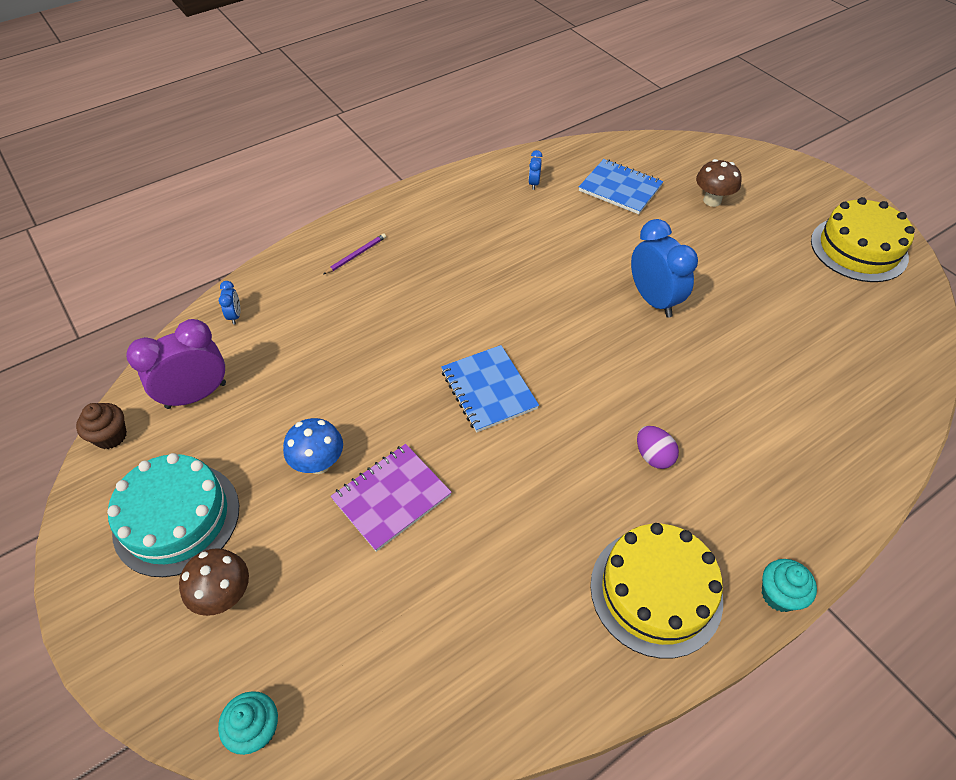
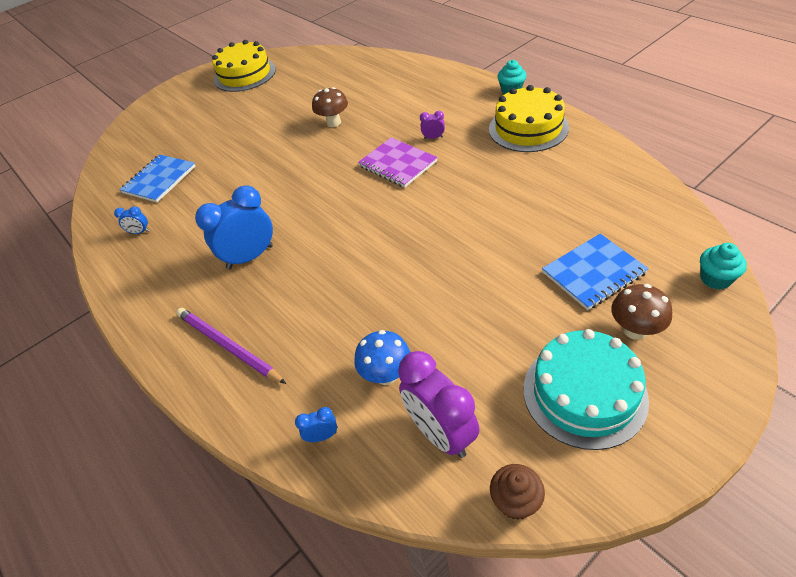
camera: 90 degrees left, 5 degrees down
blue mushroom [283,418,343,474] -> blue mushroom moved to [354,330,410,385]
purple pencil [324,233,386,274] -> purple pencil [176,308,286,384], size x1.83
purple notebook [331,444,452,552] -> purple notebook moved to [358,137,438,188]
blue notebook [441,345,539,432] -> blue notebook moved to [542,234,649,310]
blue clock [631,219,698,318] -> blue clock moved to [195,185,273,269]
purple egg [637,426,679,469] -> purple clock [420,111,445,139]
brown mushroom [696,159,742,207] -> brown mushroom moved to [312,87,348,127]

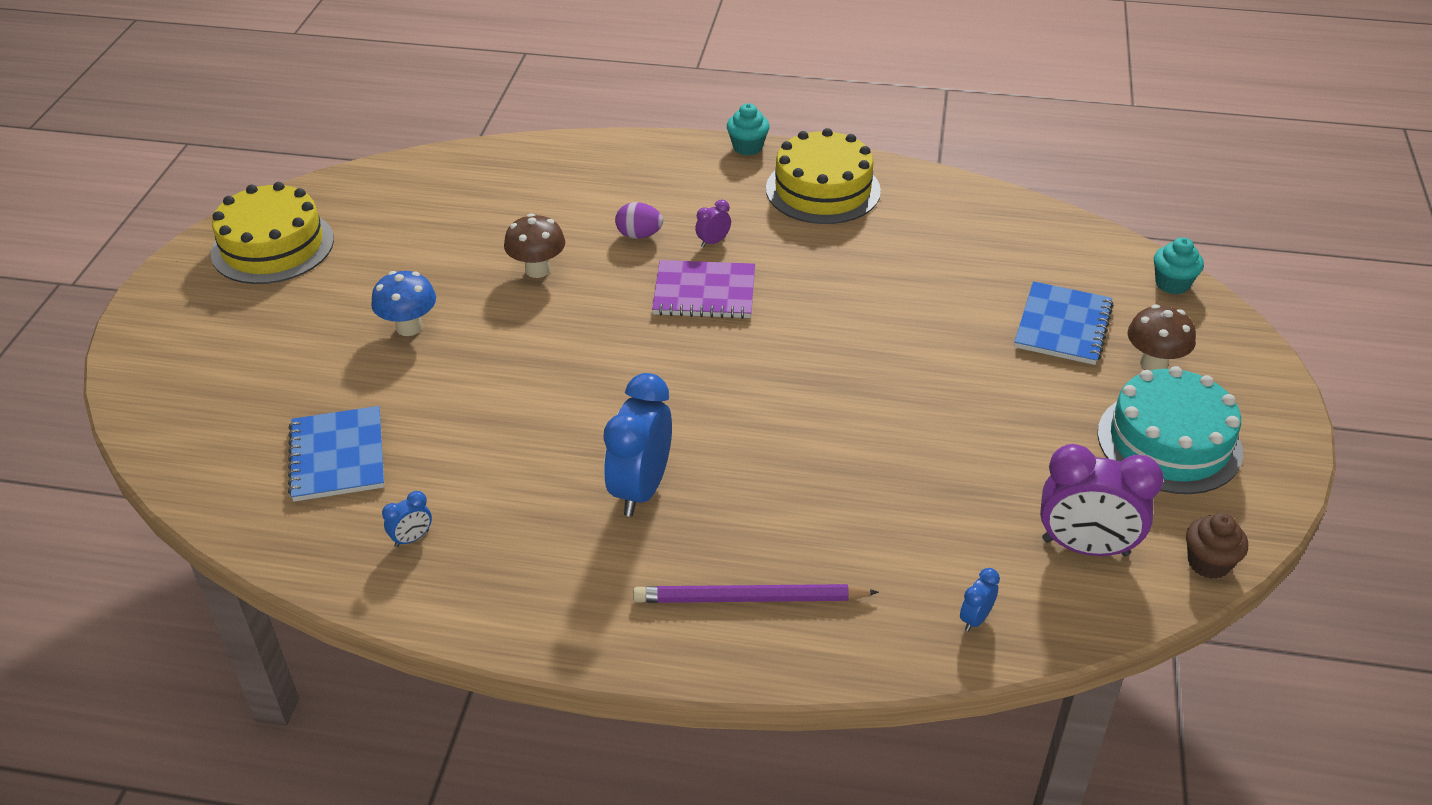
camera: 45 degrees left, 5 degrees down
blue mushroom [354,330,410,385] -> blue mushroom moved to [371,271,436,336]
none -> purple egg [615,202,663,239]

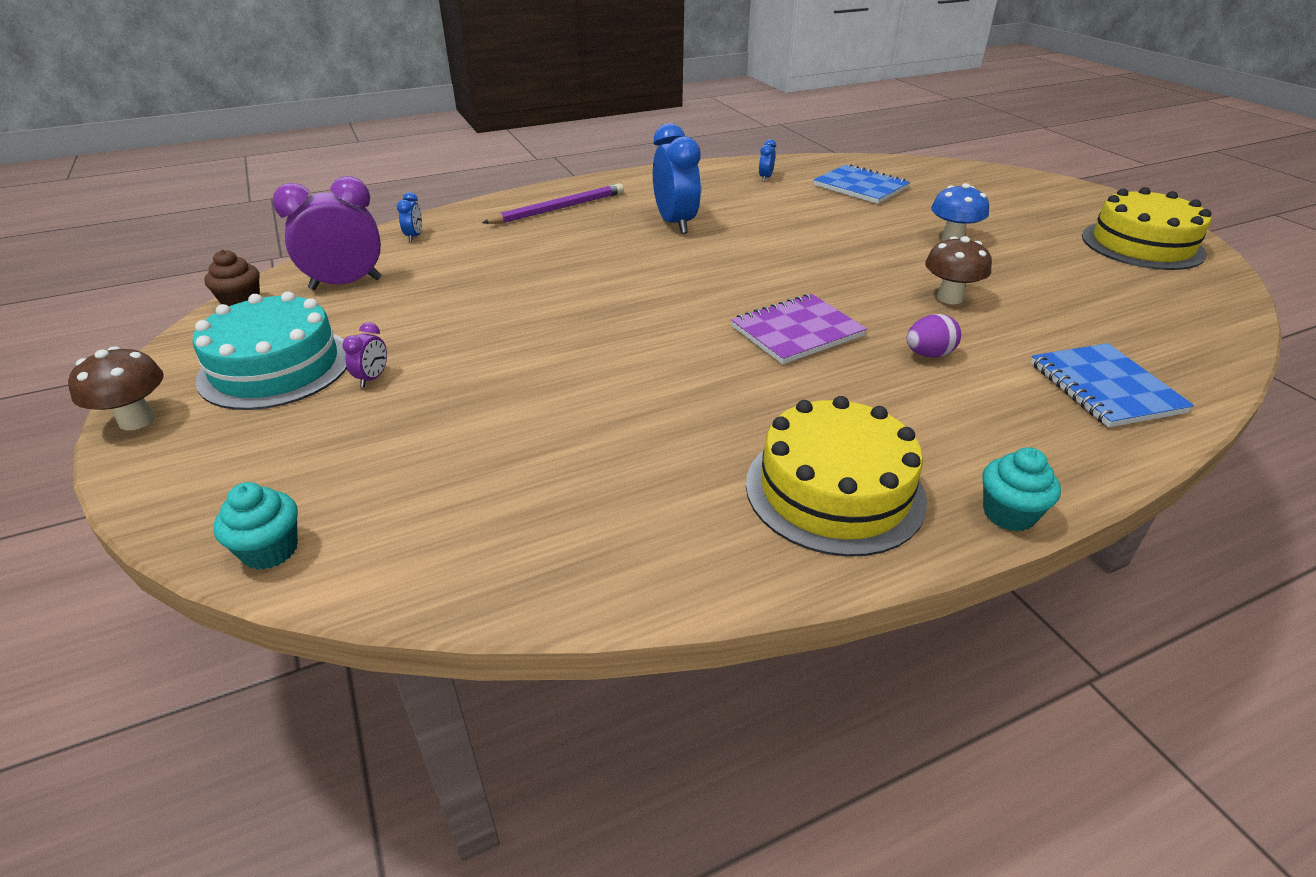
camera: 145 degrees right, 5 degrees down
purple clock [695,200,731,248] -> purple clock moved to [343,322,387,387]
blue notebook [1014,281,1114,365] -> blue notebook moved to [1031,343,1194,428]
brown mushroom [1128,305,1196,370] -> brown mushroom moved to [68,346,164,430]

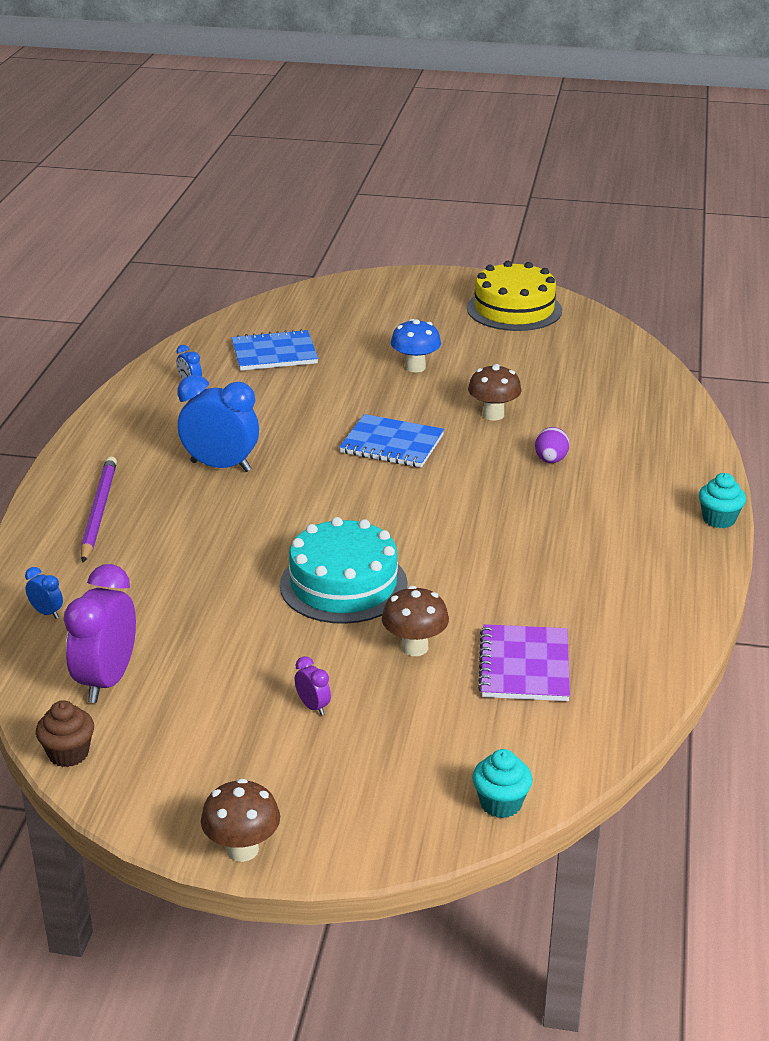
camera: 55 degrees left, 5 degrees down
turquoise cake [192,291,347,410] -> turquoise cake moved to [280,517,408,624]
purple notebook [731,294,867,364] -> purple notebook moved to [478,624,570,701]
yellow cake [746,396,927,557] -> none
blue notebook [1031,343,1194,428] -> blue notebook moved to [339,414,444,468]
none -> brown mushroom [382,586,449,656]

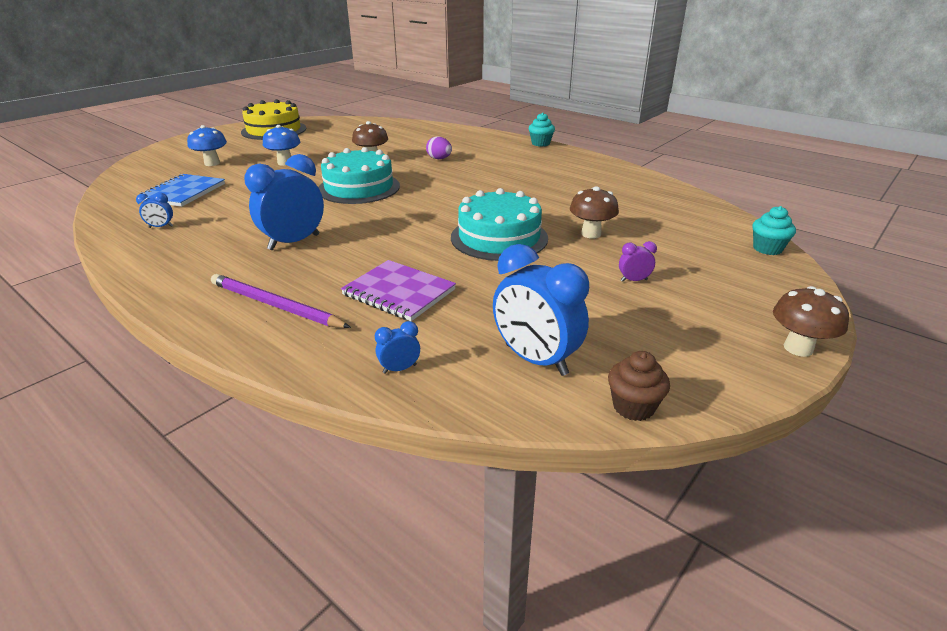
camera: 60 degrees left, 0 degrees up
purple clock [64,564,136,703] -> blue clock [493,244,589,376]
blue notebook [339,414,444,468] -> turquoise cake [318,147,400,204]
purple notebook [478,624,570,701] -> purple notebook moved to [341,260,456,321]
none -> blue mushroom [187,125,227,166]

